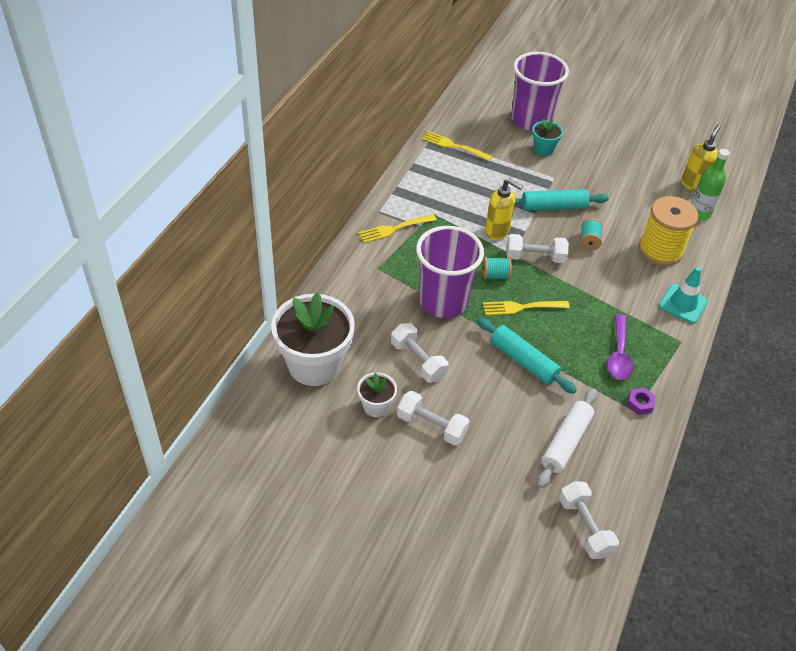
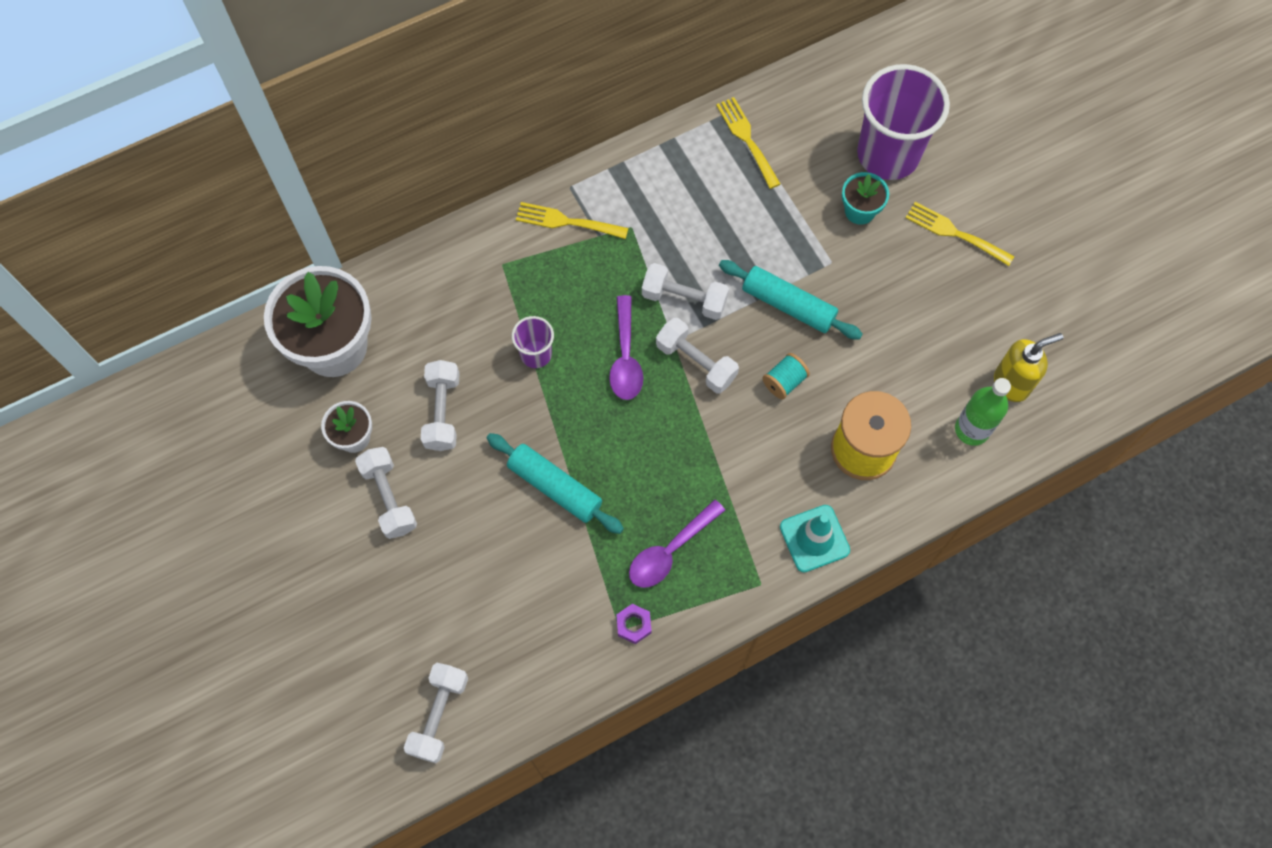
camera: 40 degrees right, 20 degrees up
purple cup [416,226,484,318] -> purple cup [512,316,554,368], size x0.47
turquoise rolling pin [477,317,577,394] -> turquoise rolling pin turned 45 degrees counterclockwise [487,433,624,534]
turquoise spool [482,257,512,280] -> purple spoon [609,295,643,400]
yellow fork [483,301,570,315] -> yellow fork moved to [906,202,1014,266]
yellow soap dispenser [485,178,523,240] -> white dumbbell [642,263,729,320]
white rolling pin [537,388,597,488] -> none

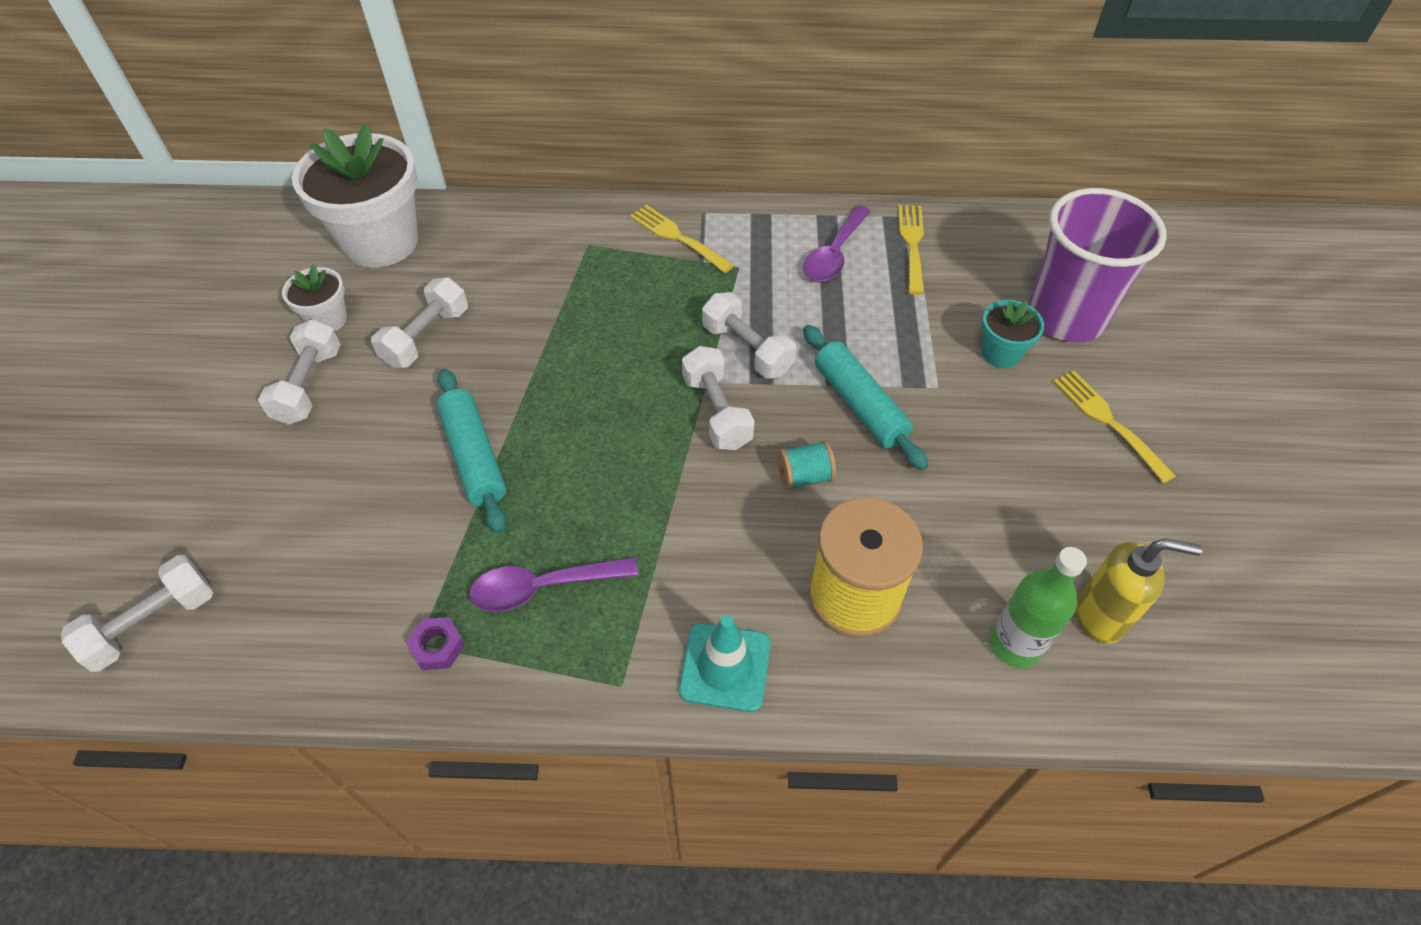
camera: 30 degrees right, 15 degrees down
purple cup [512,316,554,368] -> none
purple spoon [609,295,643,400] -> purple spoon moved to [803,205,871,281]

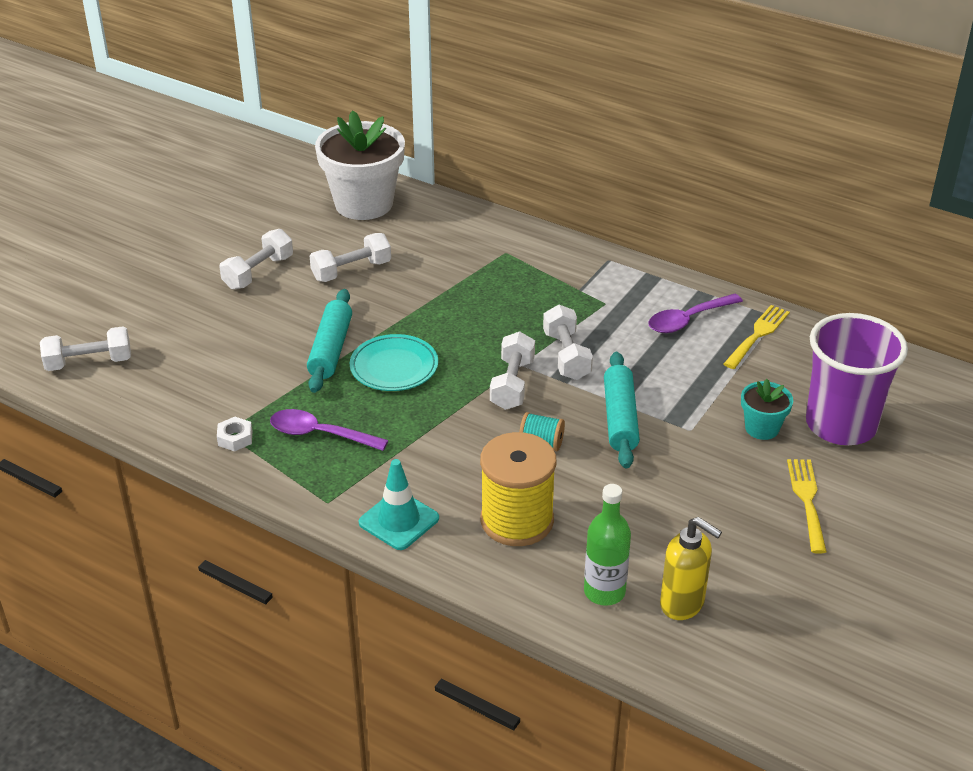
camera: 30 degrees right, 15 degrees down
white flower pot [282,264,347,331] -> none
purple nut [406,617,465,670] -> white nut [217,417,253,452]
yellow fork [630,205,734,273] -> none
none -> turquoise plate [350,334,438,391]

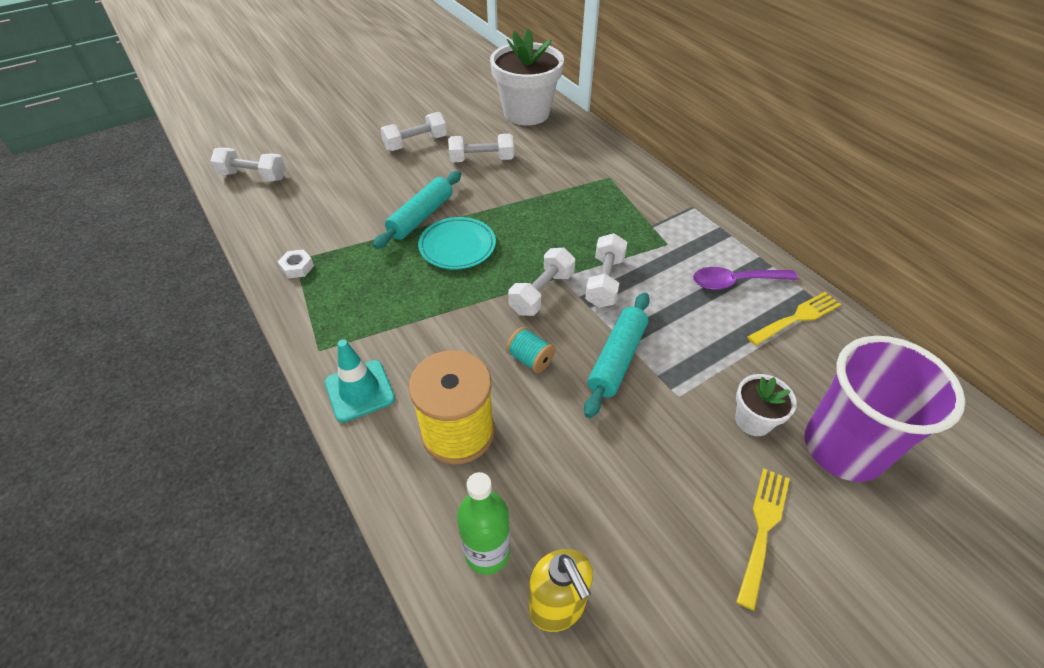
camera: 25 degrees right, 10 degrees up
purple spoon [270,409,388,451] -> none
turquoise flower pot [741,379,793,440] -> white flower pot [735,374,797,436]

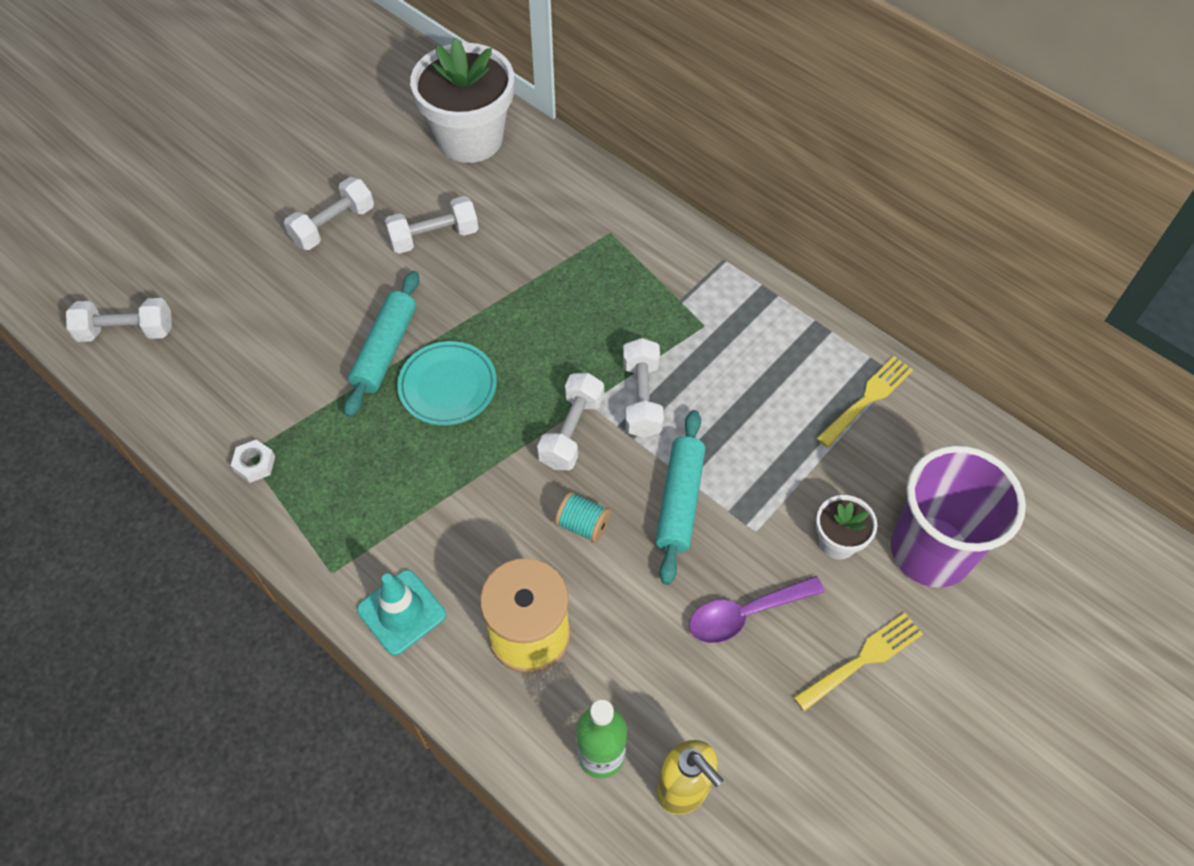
camera: 15 degrees left, 10 degrees up
purple spoon [693,267,798,290] -> purple spoon moved to [689,576,825,643]
yellow fork [736,468,790,611] -> yellow fork turned 45 degrees clockwise [793,613,923,712]

